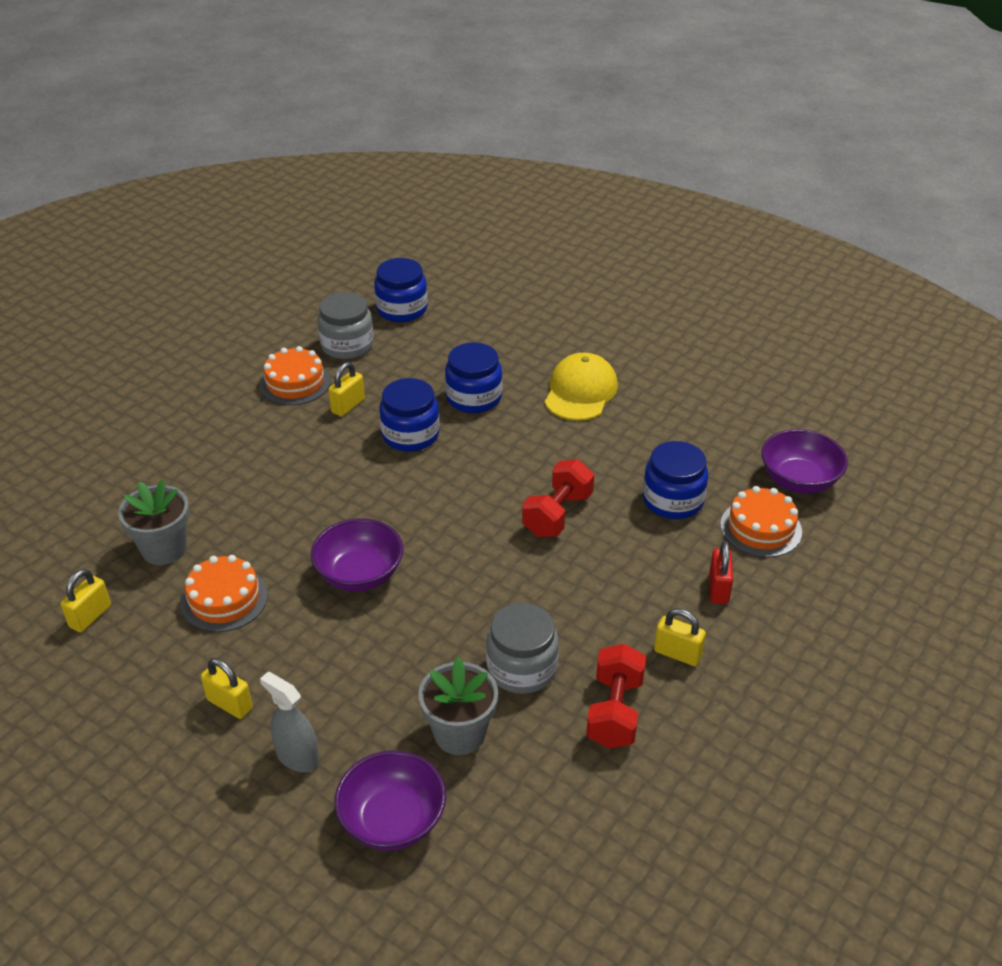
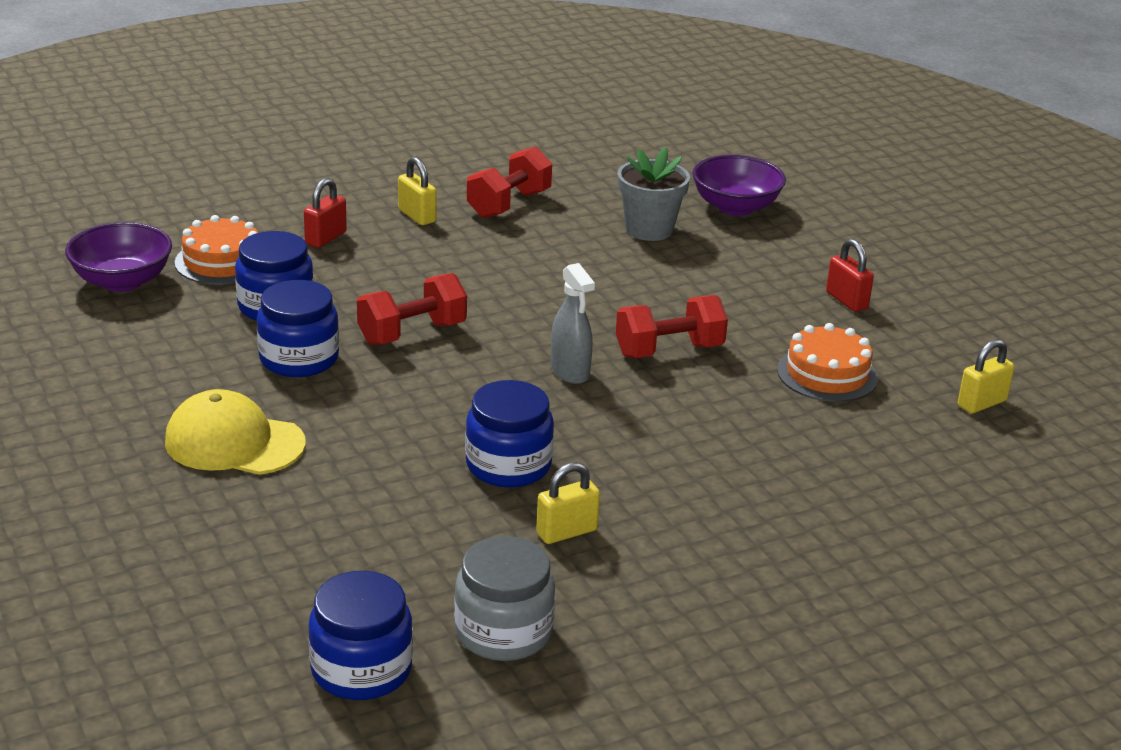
camera: 155 degrees left, 10 degrees down
grey flower pot [118,480,190,565] -> none
yellow padlock [201,658,253,719] -> red padlock [826,239,874,312]
orange cake [259,346,331,405] -> none
grey spray bottle [260,672,319,772] -> grey spray bottle moved to [551,263,595,384]
purple bowl [311,518,403,592] -> red dumbbell [616,295,728,358]
blue jar [445,342,502,413] -> blue jar moved to [257,280,339,377]
grey jar [486,603,559,694] -> none
yellow cap [545,353,618,421] -> yellow cap turned 60 degrees clockwise [165,389,306,474]

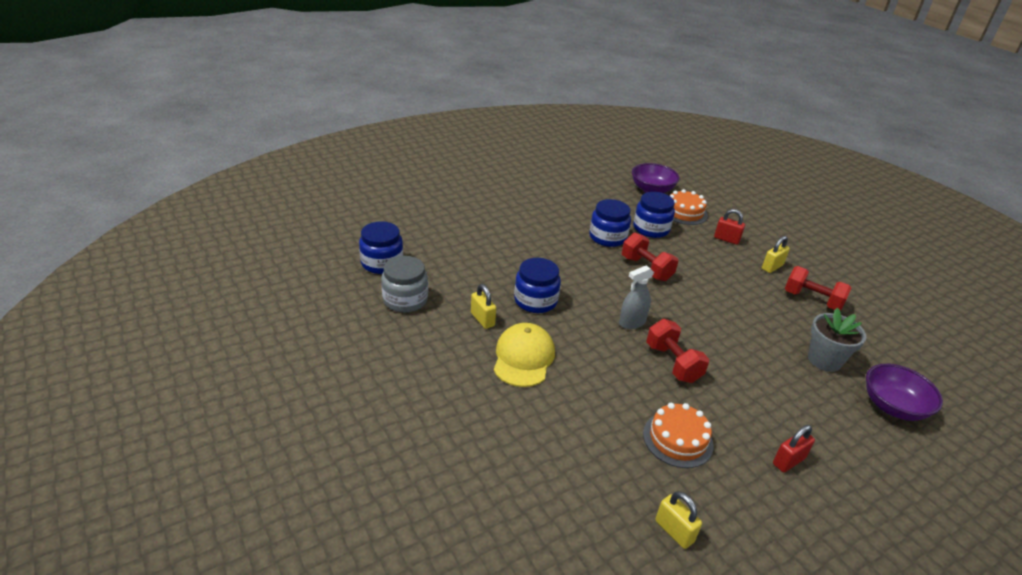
camera: 85 degrees right, 5 degrees up
yellow cap [165,389,306,474] -> yellow cap moved to [494,323,555,387]

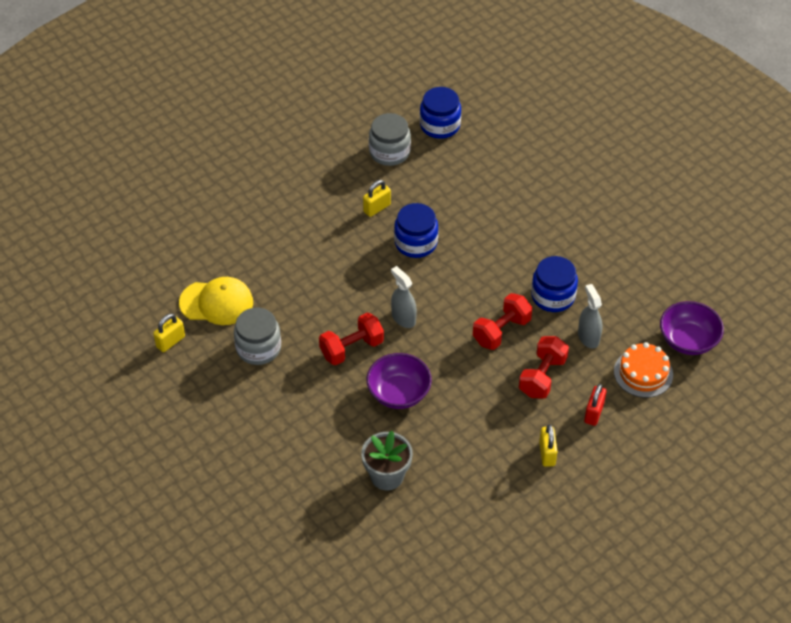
camera: 85 degrees right, 15 degrees up
yellow cap [494,323,555,387] -> yellow cap moved to [179,277,253,325]
blue jar [633,192,675,238] -> grey spray bottle [578,284,602,349]
orange cake [643,403,714,468] -> grey jar [234,308,281,365]
yellow padlock [762,236,790,273] -> yellow padlock turned 45 degrees clockwise [539,424,558,467]
red padlock [773,425,815,472] -> none
red dumbbell [785,266,851,310] -> red dumbbell moved to [519,336,569,399]
purple bowl [866,364,943,421] -> purple bowl moved to [367,353,432,409]

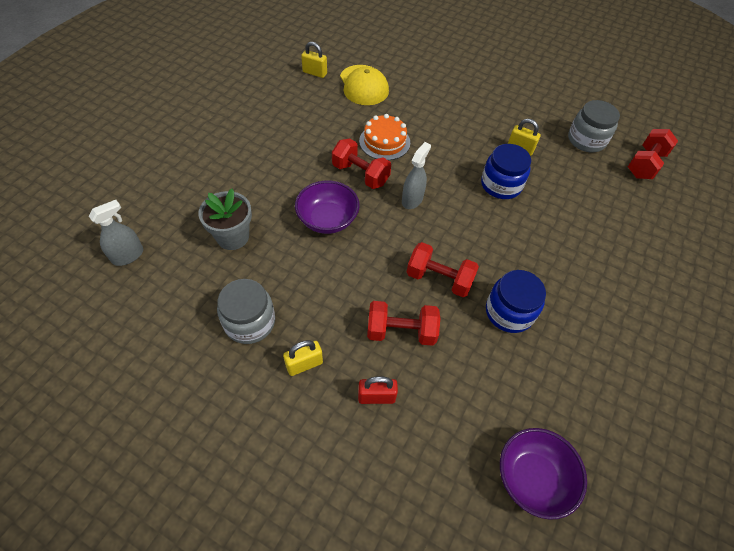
camera: 65 degrees right, 5 degrees up
grey jar [234,308,281,365] -> grey jar moved to [217,279,275,344]
blue jar [420,87,461,139] -> red dumbbell [628,129,678,179]
grey spray bottle [578,284,602,349] -> grey spray bottle moved to [89,200,143,266]
orange cake [614,342,673,398] -> orange cake moved to [359,114,410,160]

